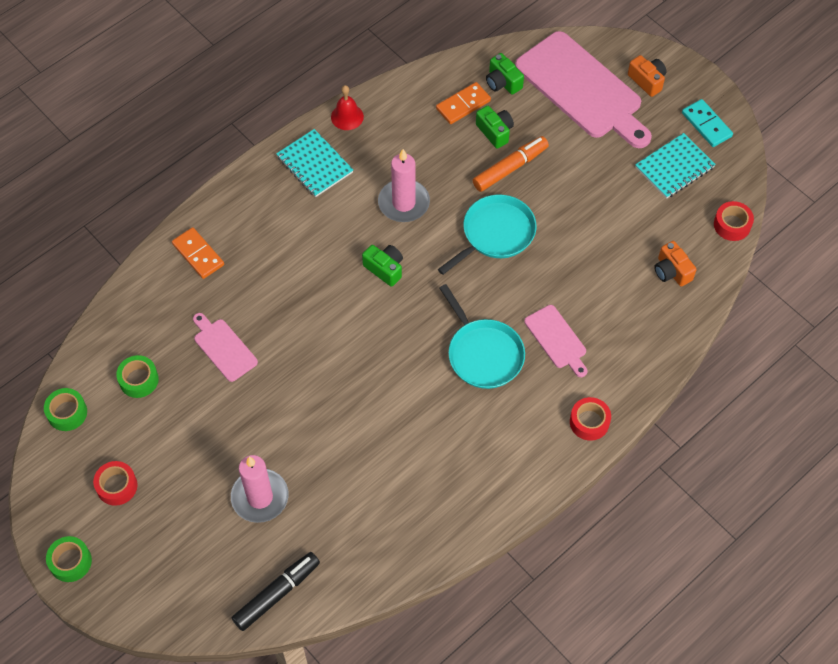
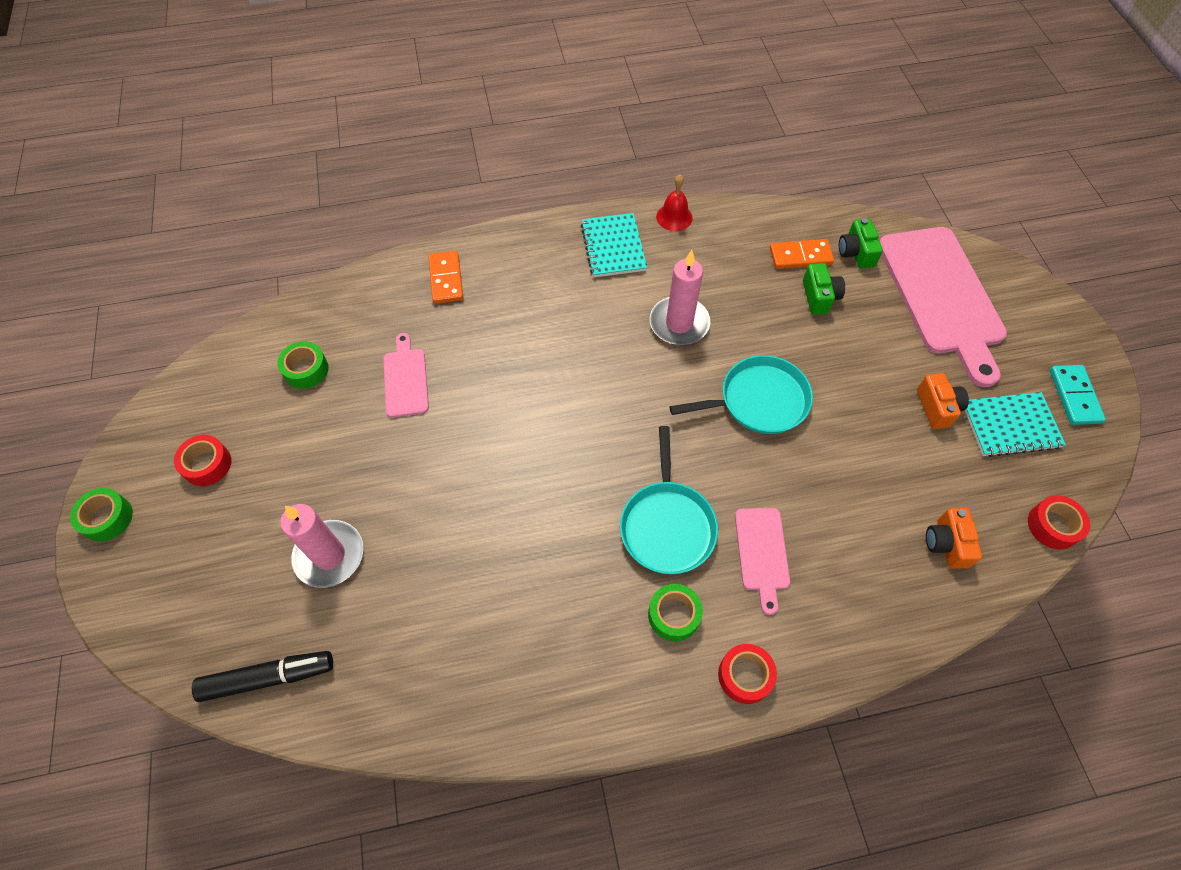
camera: 30 degrees right, 0 degrees up
green tape [44,388,87,431] -> green tape moved to [648,584,703,641]
green camera [362,245,403,287] -> none
orange marker [472,136,549,192] -> none
orange camera [628,55,667,97] -> orange camera moved to [917,373,969,429]

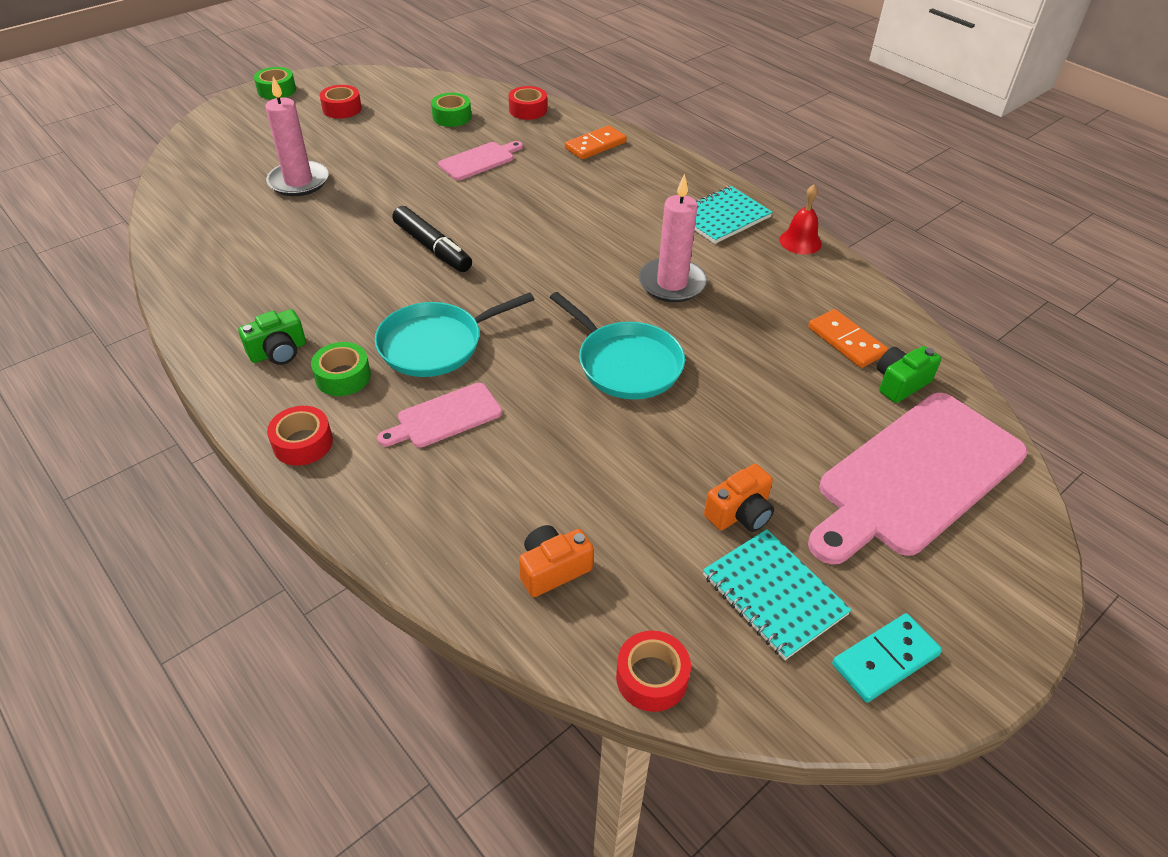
camera: 60 degrees right, 15 degrees down
black marker [192,651,333,702] -> black marker moved to [392,206,472,272]
green camera [803,263,845,314] -> green camera moved to [238,309,306,365]
none -> red tape [509,86,547,120]

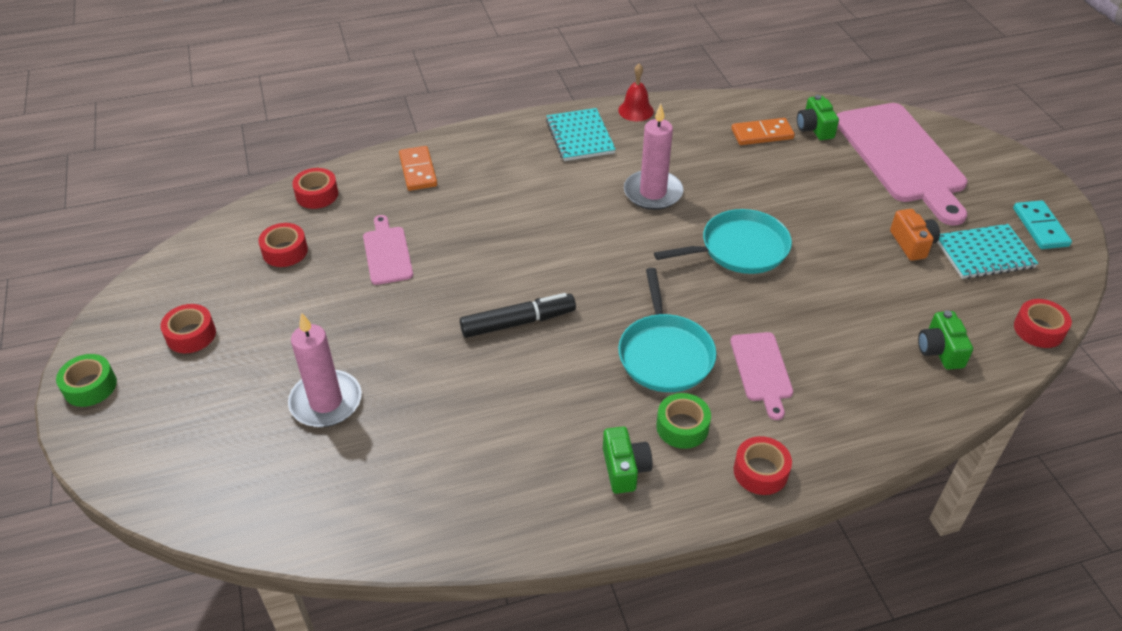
camera: 65 degrees left, 0 degrees up
green tape [431,93,471,127] -> red tape [258,223,308,267]
orange camera [519,525,594,597] -> green camera [918,310,973,370]

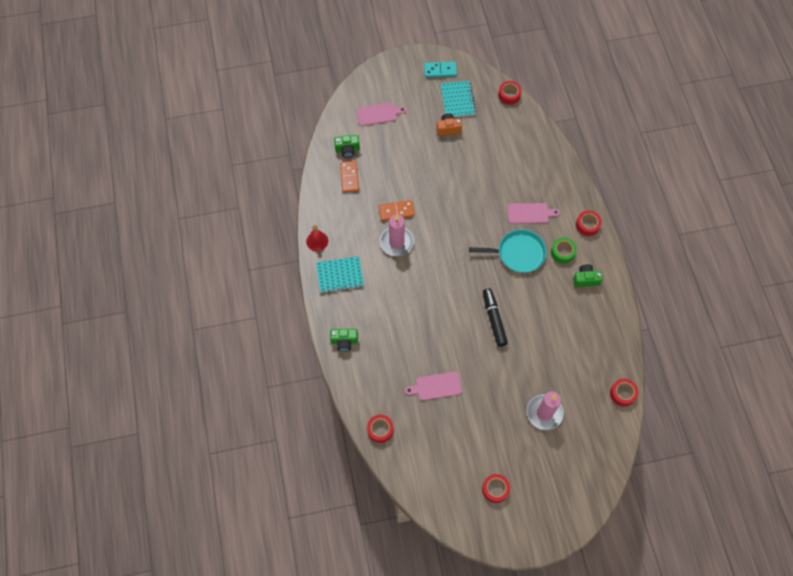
camera: 85 degrees left, 20 degrees up
green tape [56,354,117,407] -> none
red tape [258,223,308,267] -> red tape moved to [610,379,638,407]
orange domino [399,146,437,191] -> orange domino moved to [379,200,415,221]
turquoise pan [654,209,792,274] -> none
pink cutting board [837,103,967,226] -> pink cutting board [357,103,406,126], size x0.48
green camera [918,310,973,370] -> green camera moved to [330,329,358,352]

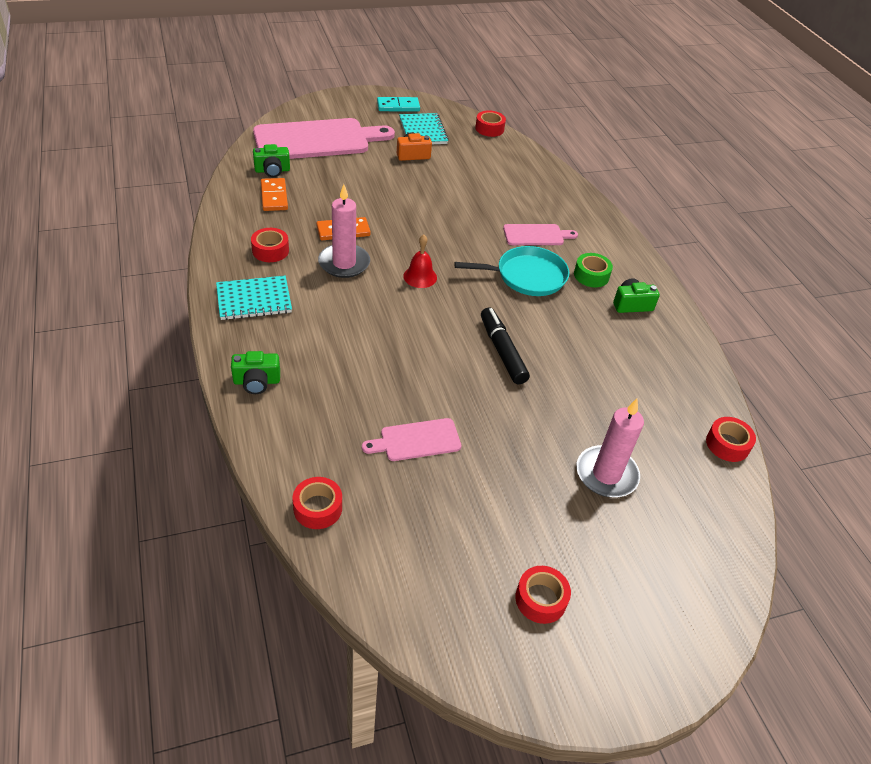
camera: 10 degrees left, 20 degrees down
red bell [306,225,328,251] -> red bell moved to [403,235,437,288]
pink cutting board [357,103,406,126] -> pink cutting board [253,118,395,159], size x2.08
red tape [576,210,602,236] -> red tape moved to [251,228,289,262]

